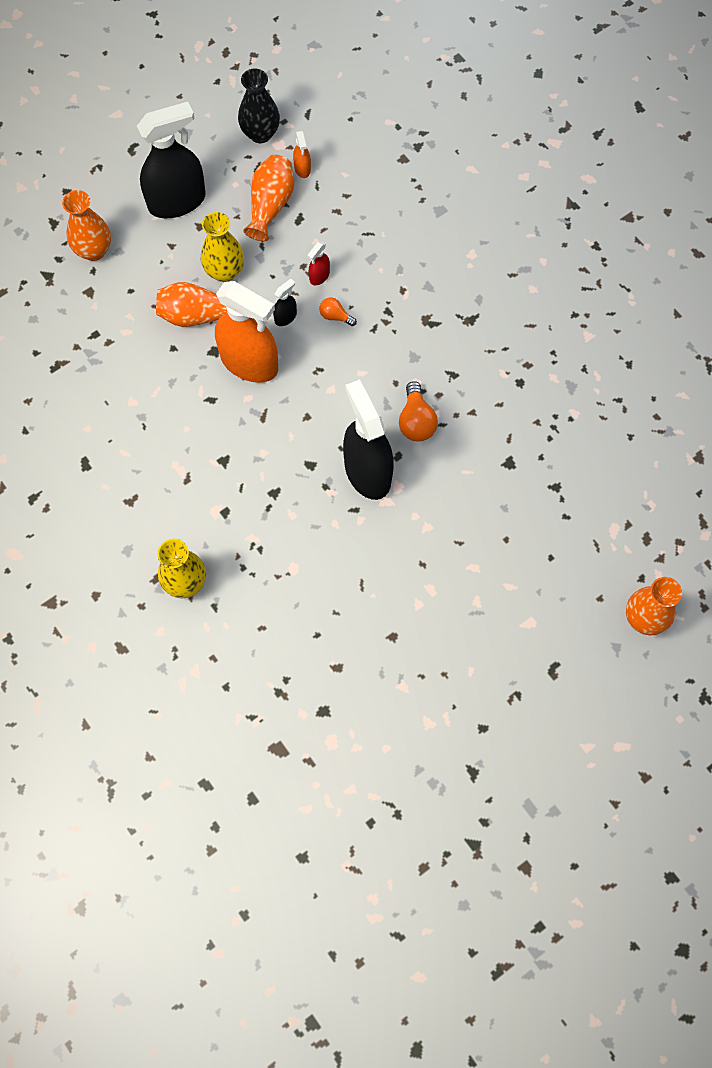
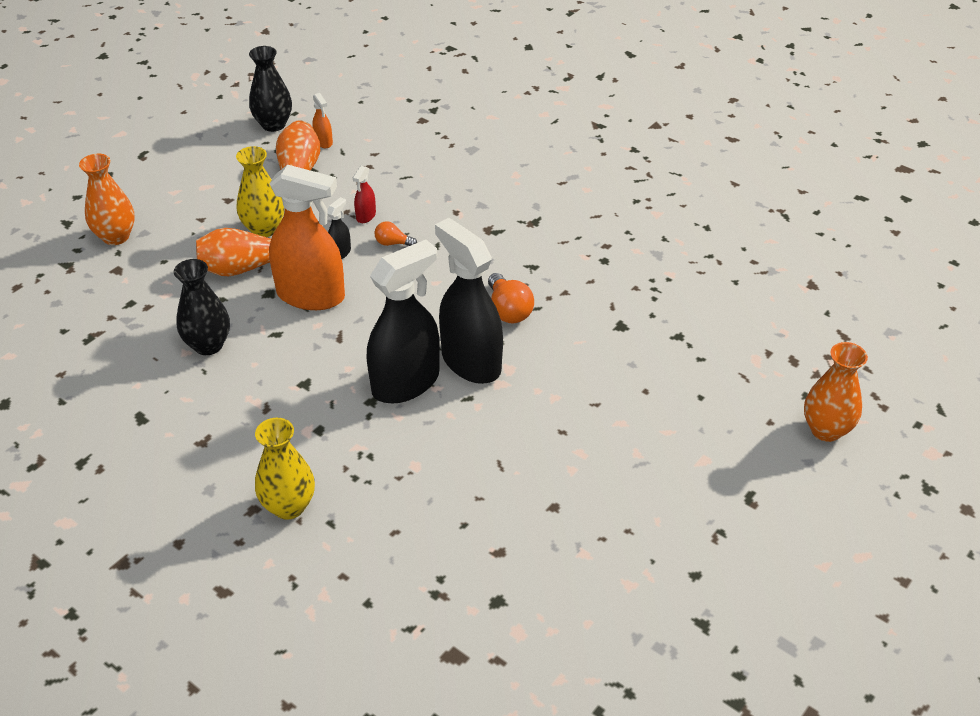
camera: 15 degrees left, 25 degrees down
black spray bottle [137,102,206,218] -> black spray bottle moved to [367,240,440,403]
none -> black vase [174,259,230,355]

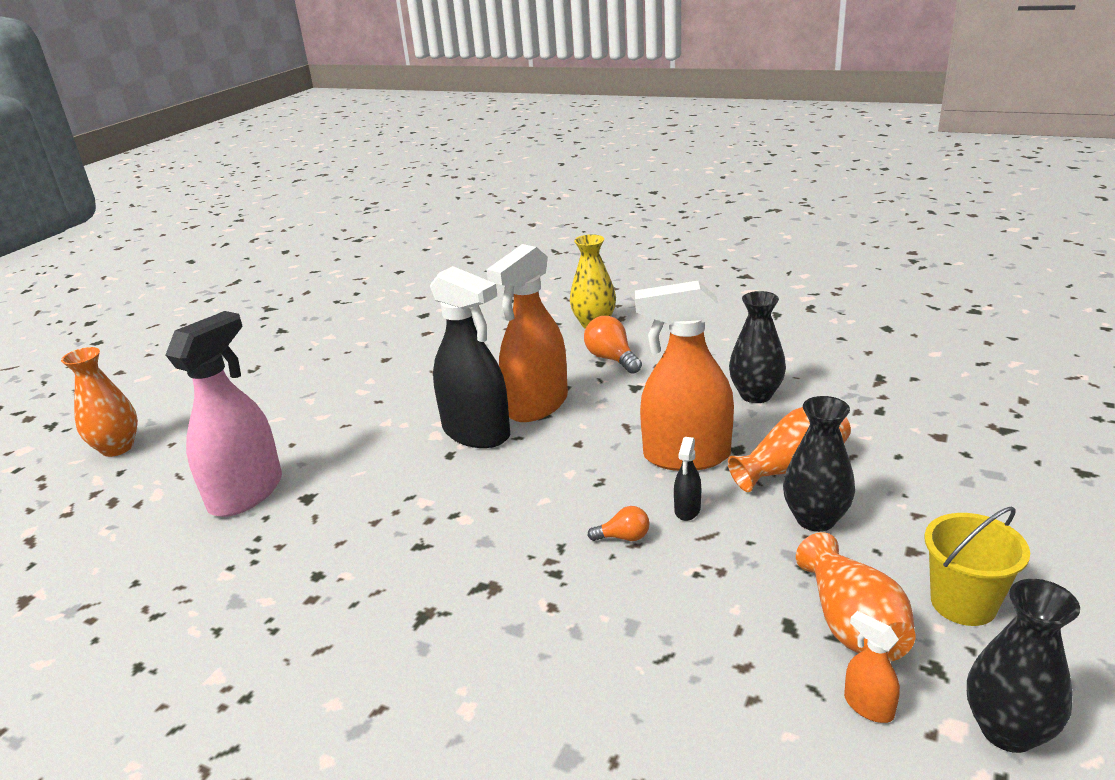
camera: 170 degrees right, 15 degrees down
orange vase [79,154,135,245] -> none
yellow vase [236,146,284,237] -> black vase [783,396,855,532]
red spray bottle [353,166,376,223] -> none
black spray bottle [367,240,440,403] -> orange spray bottle [486,244,568,422]
orange light bulb [488,273,534,323] -> orange light bulb moved to [584,316,642,374]
none -> pink spray bottle [166,311,282,517]
none -> yellow bucket [924,506,1030,626]

